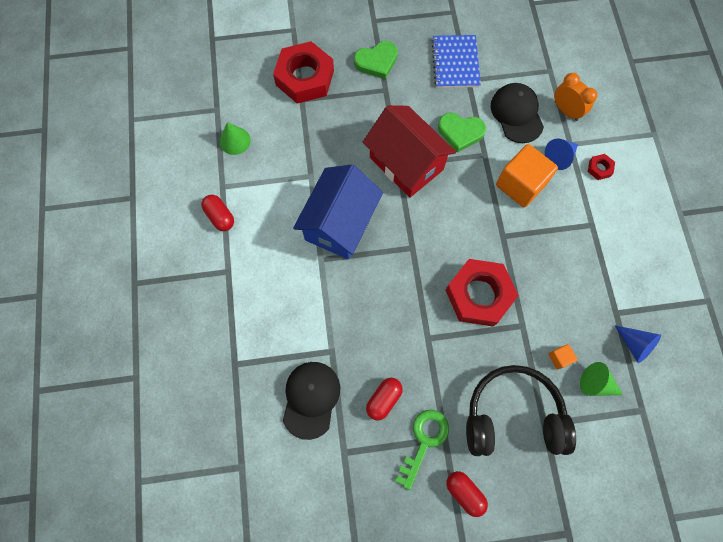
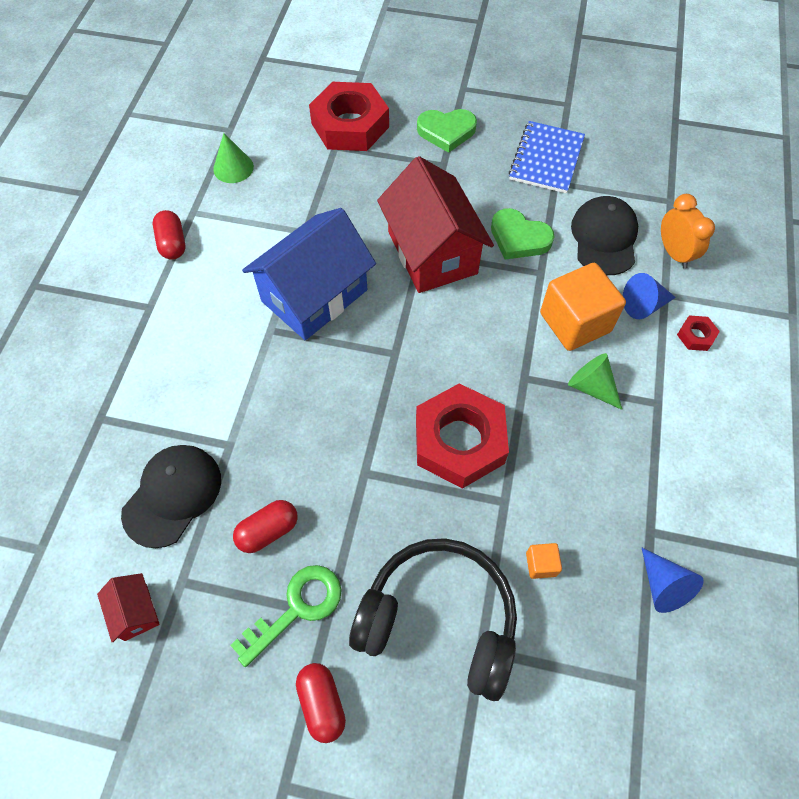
camera: 20 degrees right, 10 degrees down
green cone [580,362,623,396] -> green cone moved to [568,353,622,410]
none -> red house [97,573,160,642]

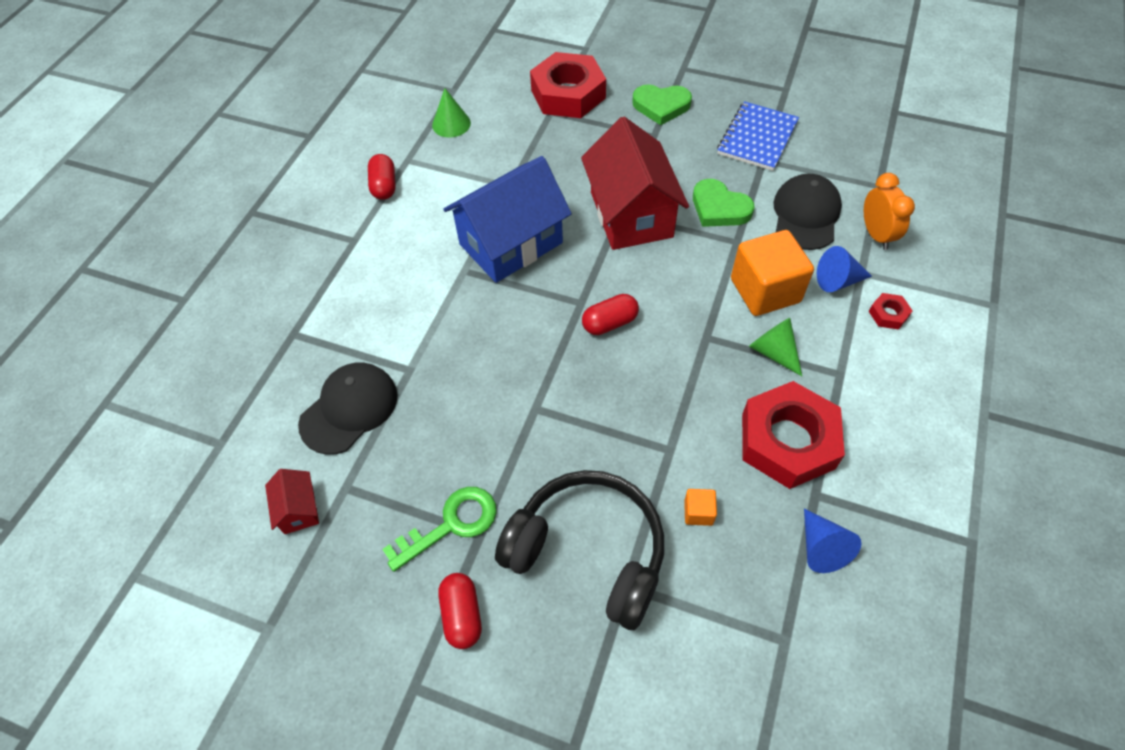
camera: 10 degrees right, 5 degrees down
red capsule [233,500,298,553] -> red capsule moved to [582,294,639,335]
red nut [416,383,509,489] -> red nut moved to [742,381,845,489]

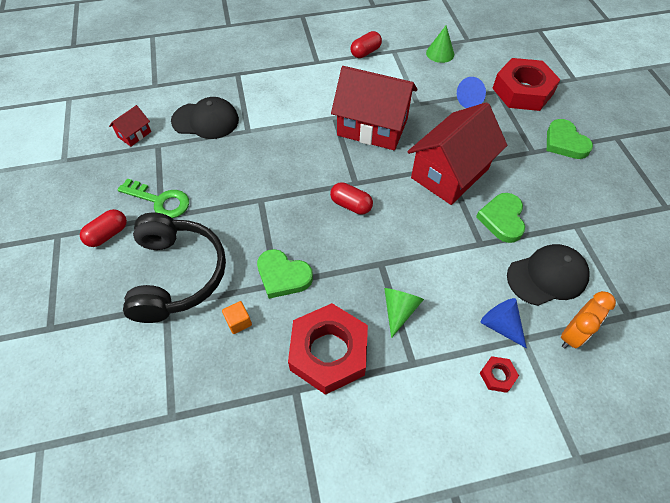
camera: 55 degrees right, 0 degrees up
blue house [443,156,572,283] -> red house [331,66,417,150]
blue notebook [717,101,799,171] -> none
orange cube [731,230,814,316] -> none
blue cone [804,508,862,573] -> blue cone moved to [457,77,486,108]
none -> green heart [257,249,313,299]

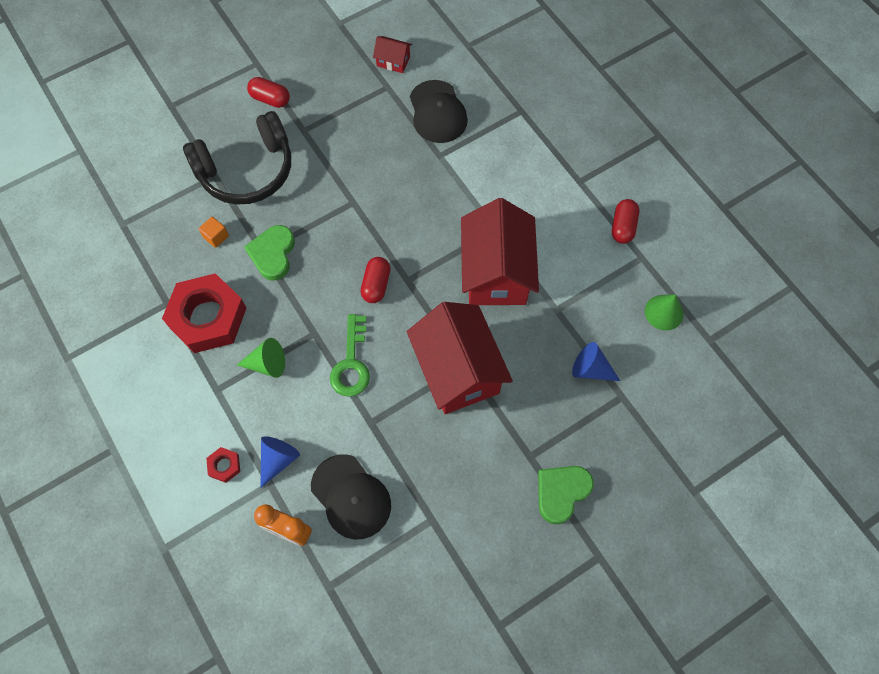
camera: 70 degrees right, 10 degrees up
green key [117,178,189,218] -> green key moved to [330,314,370,397]
red capsule [351,31,382,58] -> red capsule turned 75 degrees clockwise [612,199,639,244]
red house [407,102,507,205] -> red house turned 45 degrees clockwise [407,302,513,414]
green heart [476,193,525,243] -> none
red nut [492,58,561,111] -> none

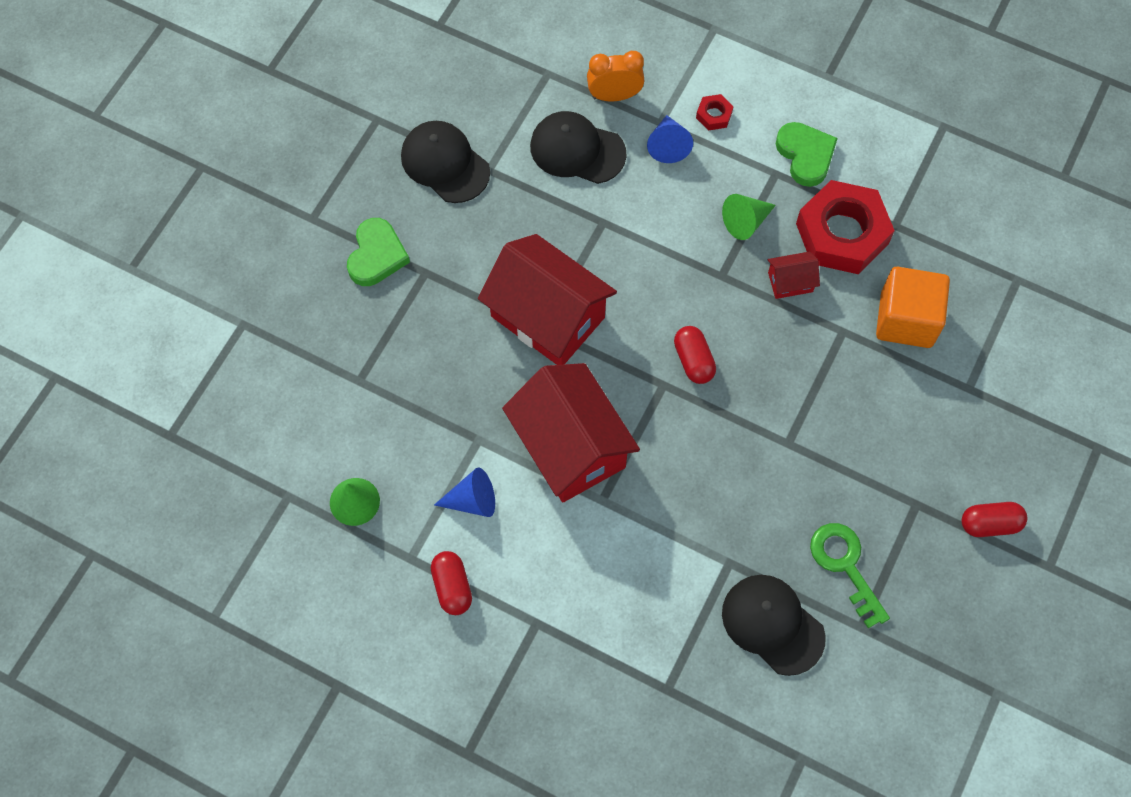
camera: 150 degrees right, 0 degrees up
black headphones [183,111,291,205] -> none
orange cube [199,217,229,248] -> orange cube [876,267,950,348], size x2.32
green heart [244,225,295,281] -> green heart moved to [776,122,838,187]
green key [330,314,370,397] -> green key moved to [810,523,890,628]
red house [373,36,412,73] -> red house moved to [767,252,820,299]
blue cone [572,342,620,381] -> blue cone moved to [434,468,495,517]
none -> black cap [401,121,490,203]

